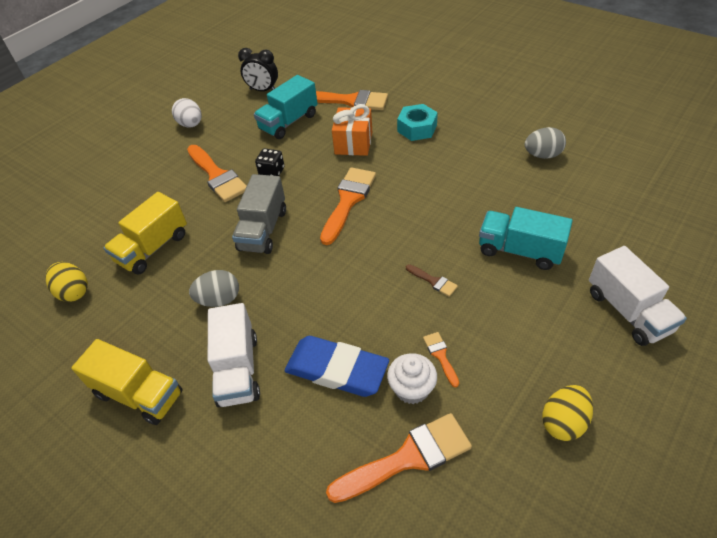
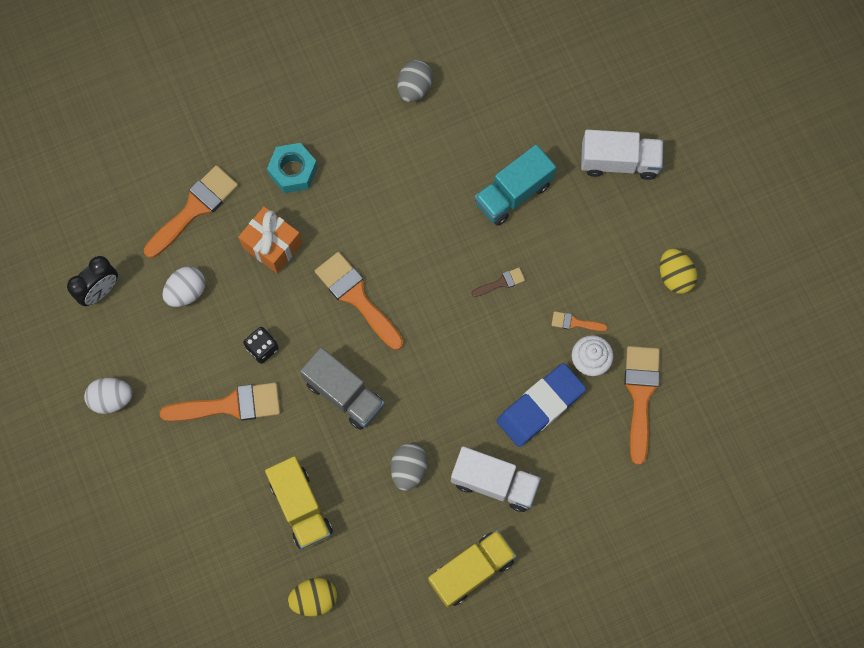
camera: 65 degrees left, 25 degrees up
turquoise truck [254,75,318,139] -> white egg [163,266,205,307]

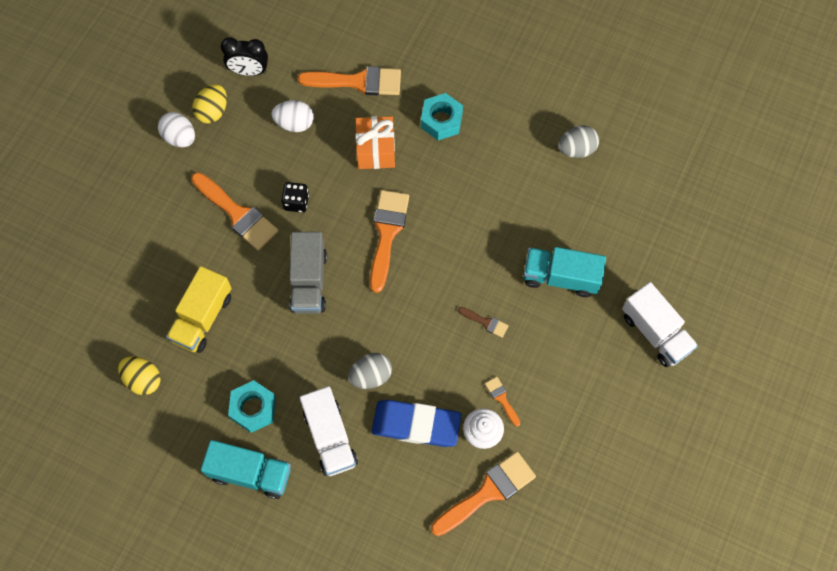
camera: 50 degrees right, 5 degrees down
grey egg [391,443,428,491] -> grey egg moved to [348,353,392,389]
yellow truck [428,530,516,608] -> turquoise truck [201,440,291,499]
yellow egg [660,248,697,294] -> yellow egg moved to [192,84,227,124]
none -> turquoise nut [228,380,276,433]

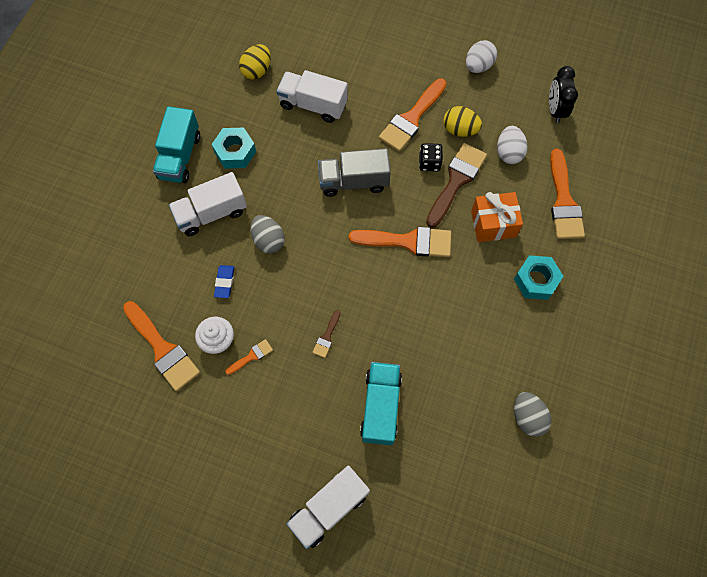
camera: 85 degrees right, 0 degrees up
yellow truck [166,266,232,353] -> white truck [276,70,348,123]
yellow egg [192,84,227,124] -> yellow egg moved to [443,106,482,137]
blue eraser [372,400,461,447] -> blue eraser [214,265,235,298], size x0.47
none -> brown brush [426,143,487,228]

